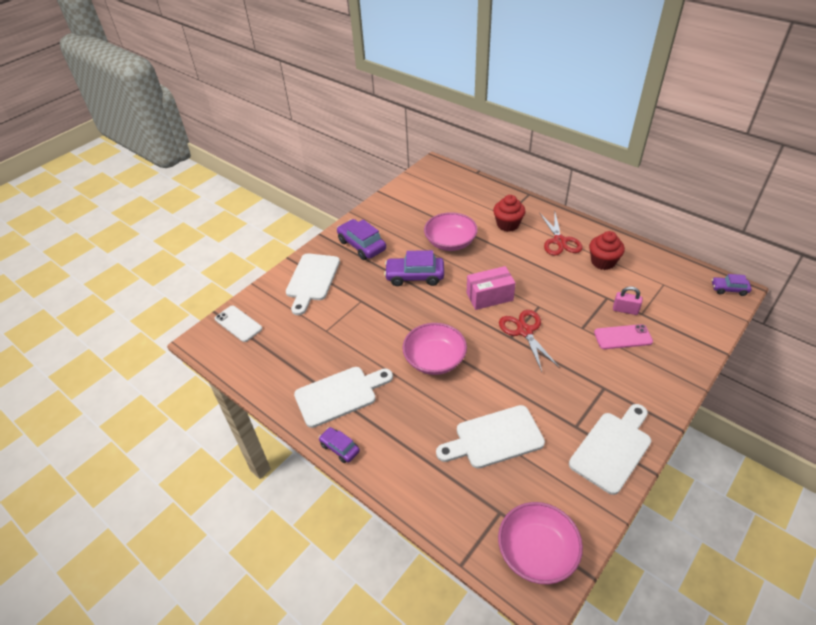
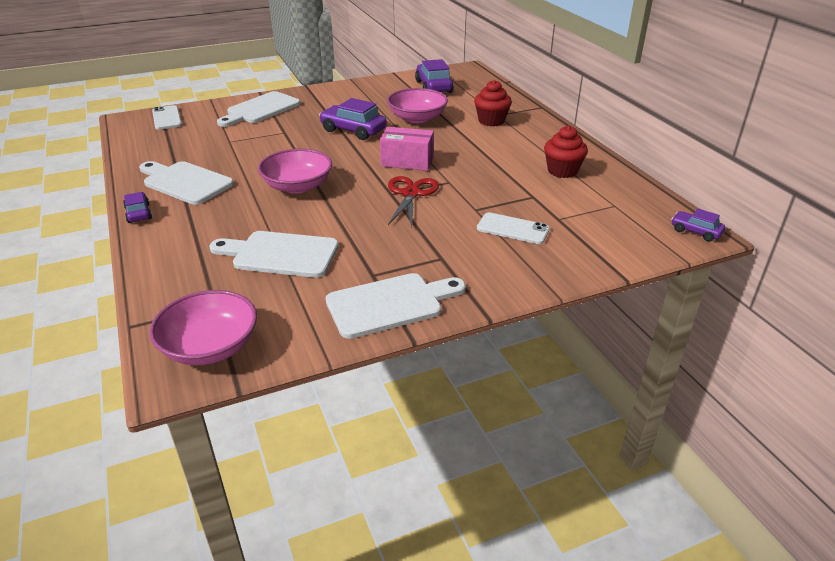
camera: 25 degrees right, 10 degrees down
white cutting board [294,367,393,428] -> white cutting board turned 150 degrees counterclockwise [139,161,234,205]
purple car [337,219,386,260] -> purple car moved to [415,59,454,93]
red scissors [540,213,582,256] -> none
pink phone [594,324,653,349] -> white phone [477,212,550,244]
pink padlock [613,286,643,315] -> none

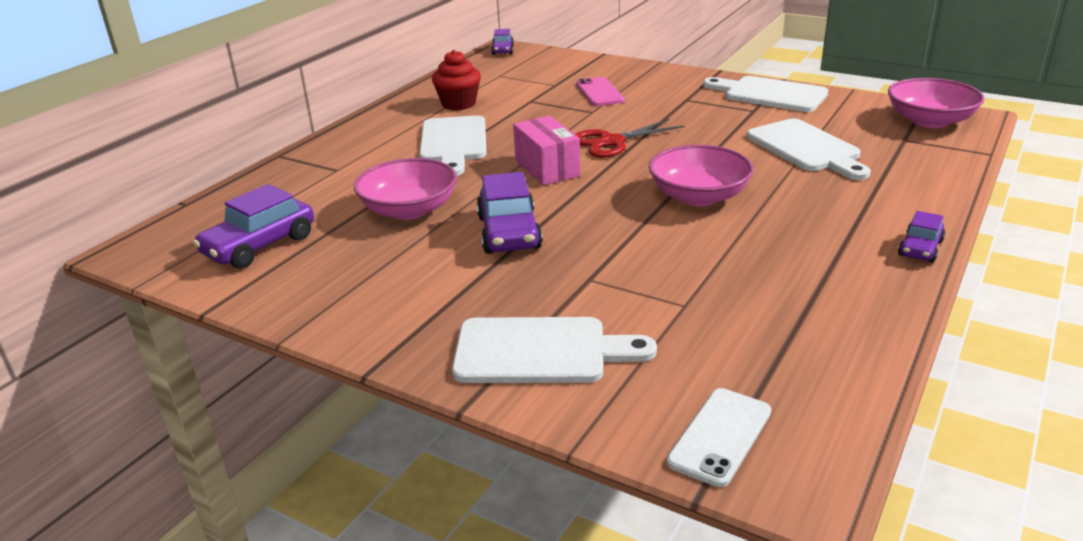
camera: 125 degrees left, 5 degrees down
white cutting board [139,161,234,205] -> white cutting board moved to [419,115,486,176]
red cupcake [474,80,512,126] -> none
white phone [477,212,550,244] -> pink phone [576,77,624,106]

